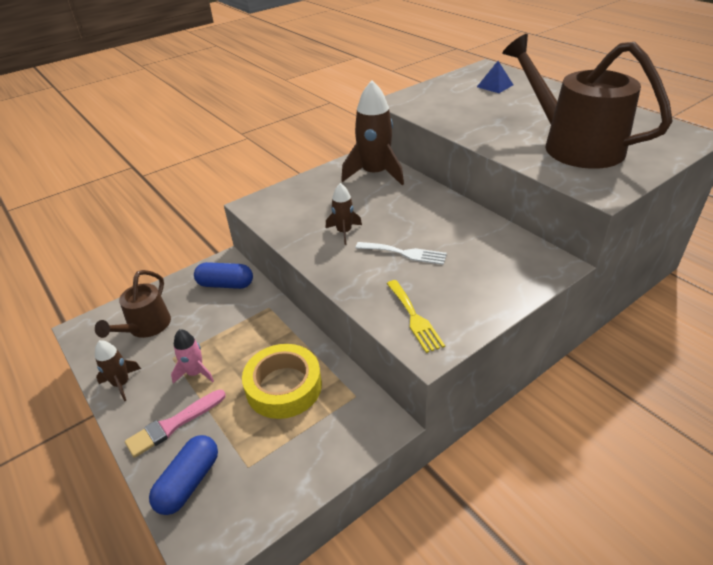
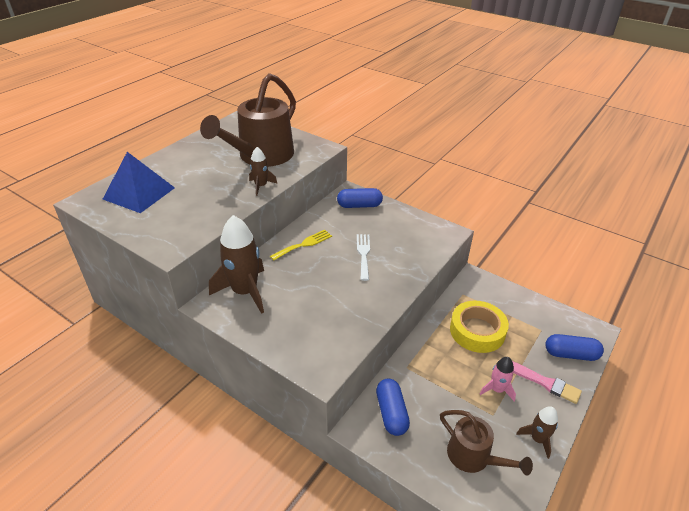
camera: 110 degrees left, 0 degrees up
brown watering can [95,270,171,338] -> brown watering can turned 45 degrees clockwise [440,410,533,476]
brown rocket [326,183,362,245] -> brown rocket moved to [249,147,278,196]
yellow fork [387,280,445,353] -> yellow fork moved to [270,230,332,261]
blue pyramid [477,61,513,93] -> blue pyramid [103,152,175,213], size x1.90
none -> blue capsule [337,188,383,208]

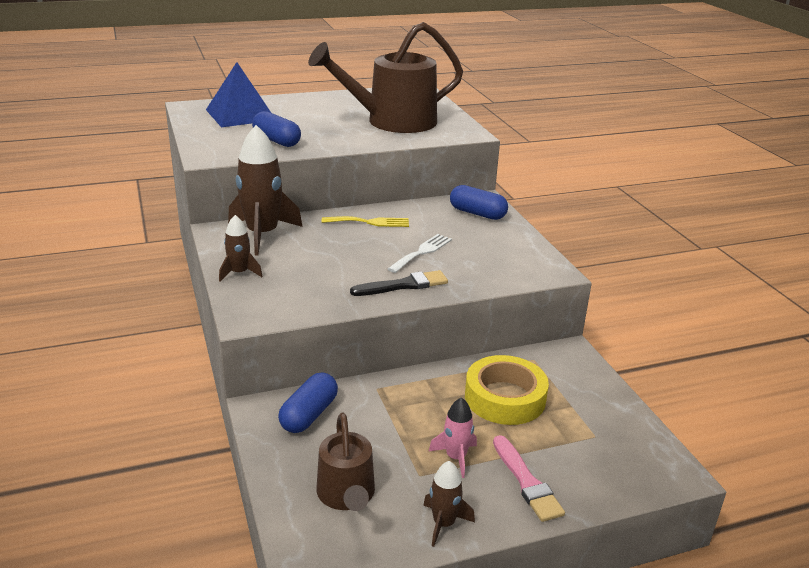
camera: 35 degrees right, 10 degrees down
brown rocket [249,147,278,196] -> brown rocket moved to [219,215,263,282]
blue capsule [545,334,604,361] -> blue capsule moved to [252,111,301,147]
none -> black brush [350,270,448,296]

